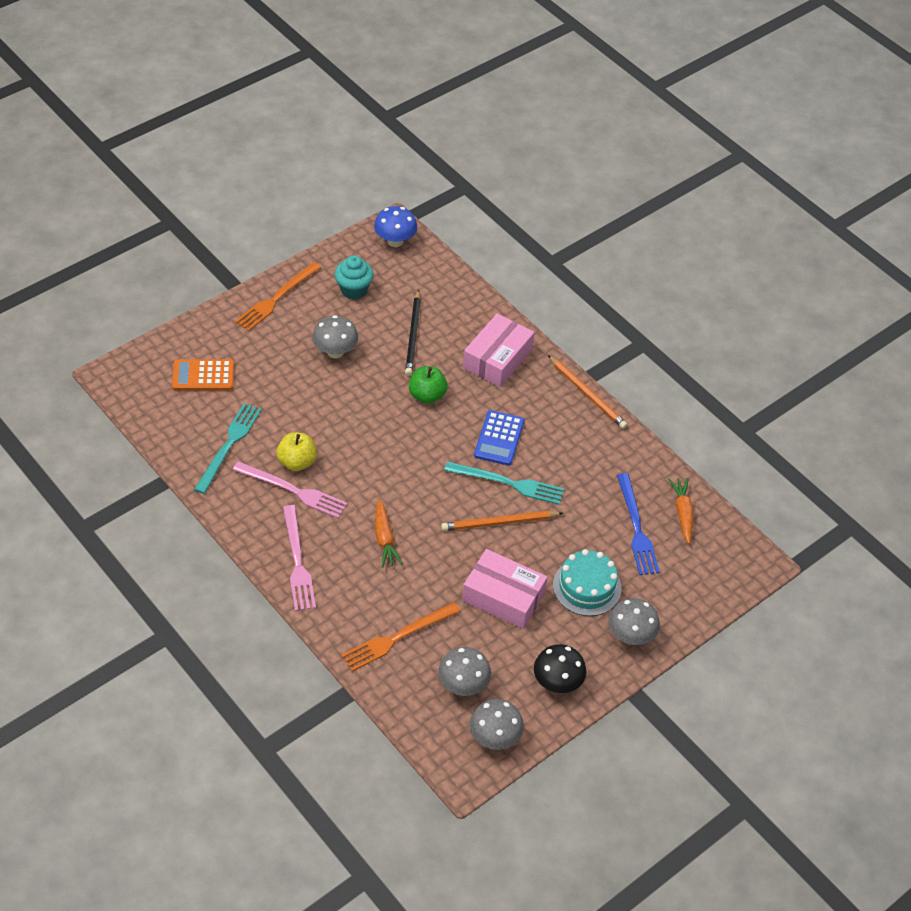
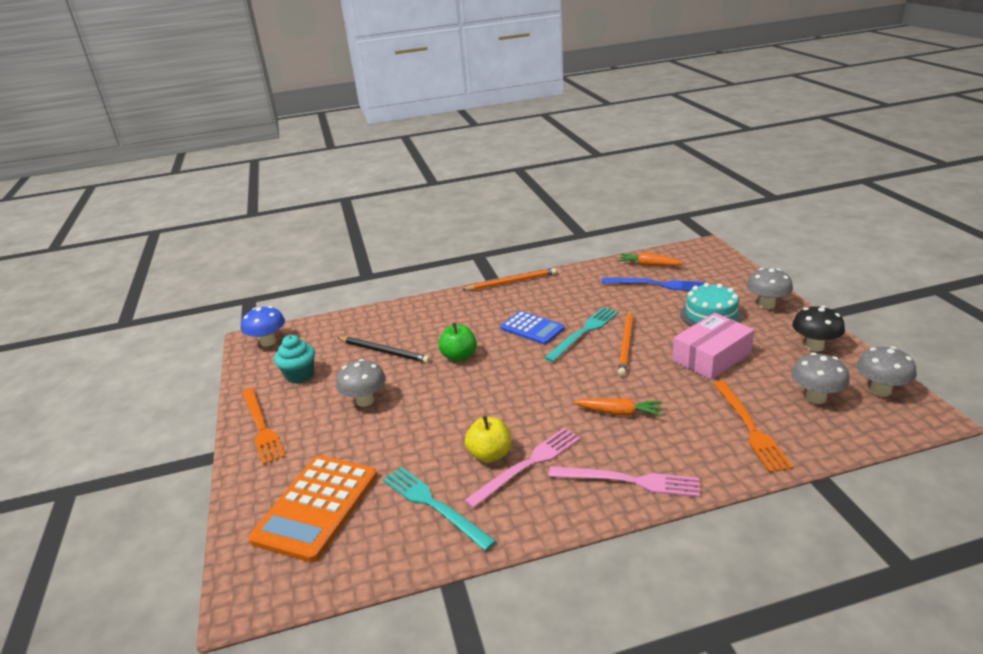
camera: 60 degrees left, 20 degrees down
orange calculator [172,359,234,390] -> orange calculator [248,456,377,563], size x1.60
pink box [463,313,535,387] -> none

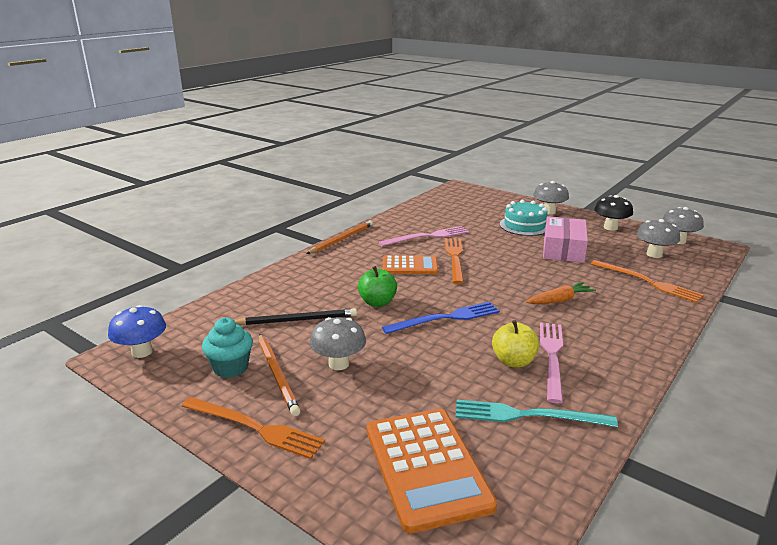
camera: 40 degrees left, 5 degrees down
blue calculator [500,311,565,345] -> orange calculator [382,255,438,274]
turquoise fork [544,307,619,362] -> orange fork [445,238,464,284]
pink fork [549,466,700,497] -> pink fork moved to [379,226,469,246]
blue fork [601,278,705,291] -> blue fork moved to [382,302,500,334]
orange carrot [618,253,684,266] -> none
orange pencil [618,310,633,376] -> orange pencil moved to [259,334,301,416]

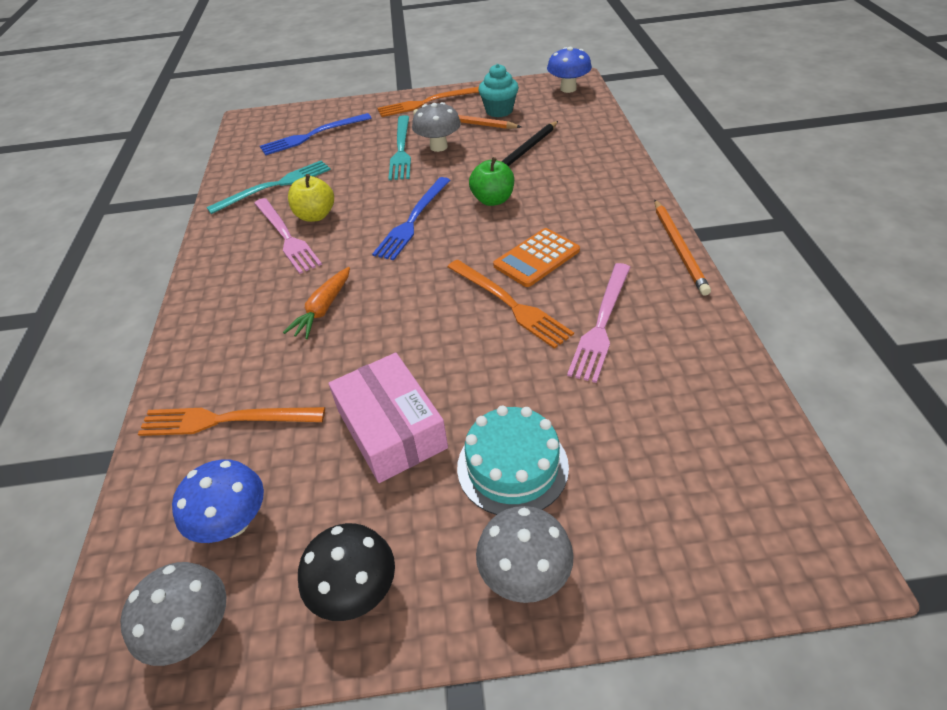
camera: 140 degrees right, 20 degrees up
orange calculator [367,408,497,534] -> blue fork [260,113,372,155]
grey mushroom [637,219,680,258] -> blue mushroom [172,459,264,543]
none -> turquoise fork [388,115,411,180]

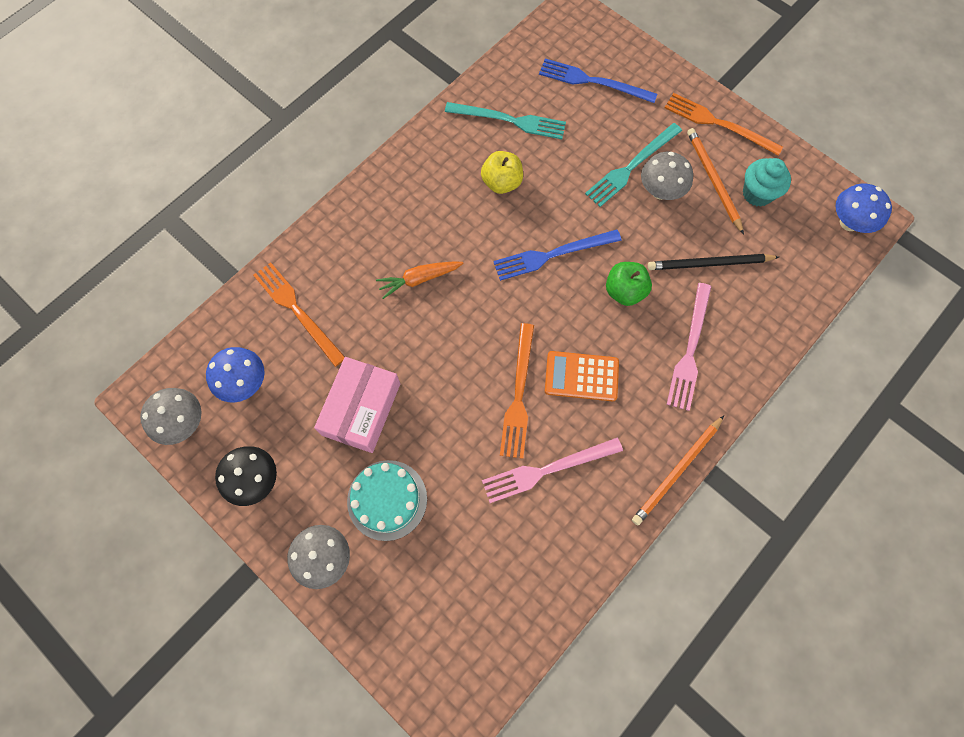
camera: 45 degrees right, 25 degrees up
pink fork [254,198,322,274] -> pink fork moved to [667,283,711,411]

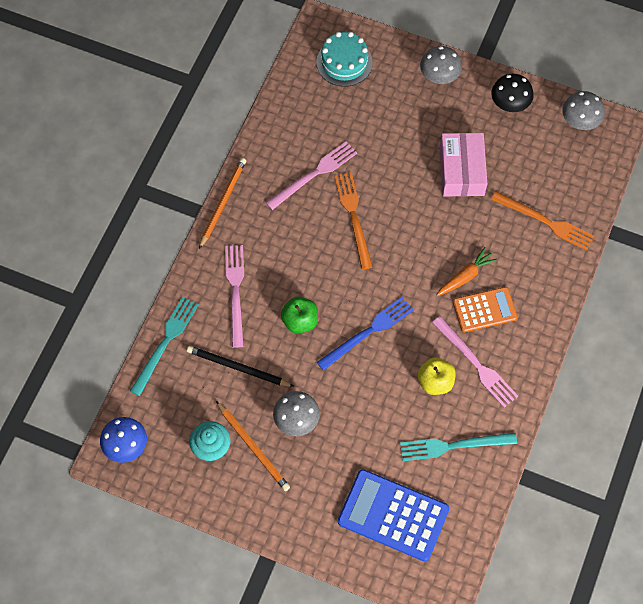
camera: 160 degrees right, 5 degrees down
blue mushroom [206,347,265,403] -> none
turquoise cake [347,460,427,541] -> turquoise cake moved to [316,32,373,87]
blue fork [539,58,657,103] -> blue calculator [338,469,449,562]
orange calculator [545,351,619,401] -> orange calculator moved to [453,287,518,332]
turquoise fork [585,123,682,207] -> turquoise fork moved to [130,296,199,396]
black pencil [648,254,779,270] -> black pencil turned 135 degrees counterclockwise [187,346,294,387]
orange fork [665,93,783,156] -> none
none -> pink fork [432,316,518,408]

